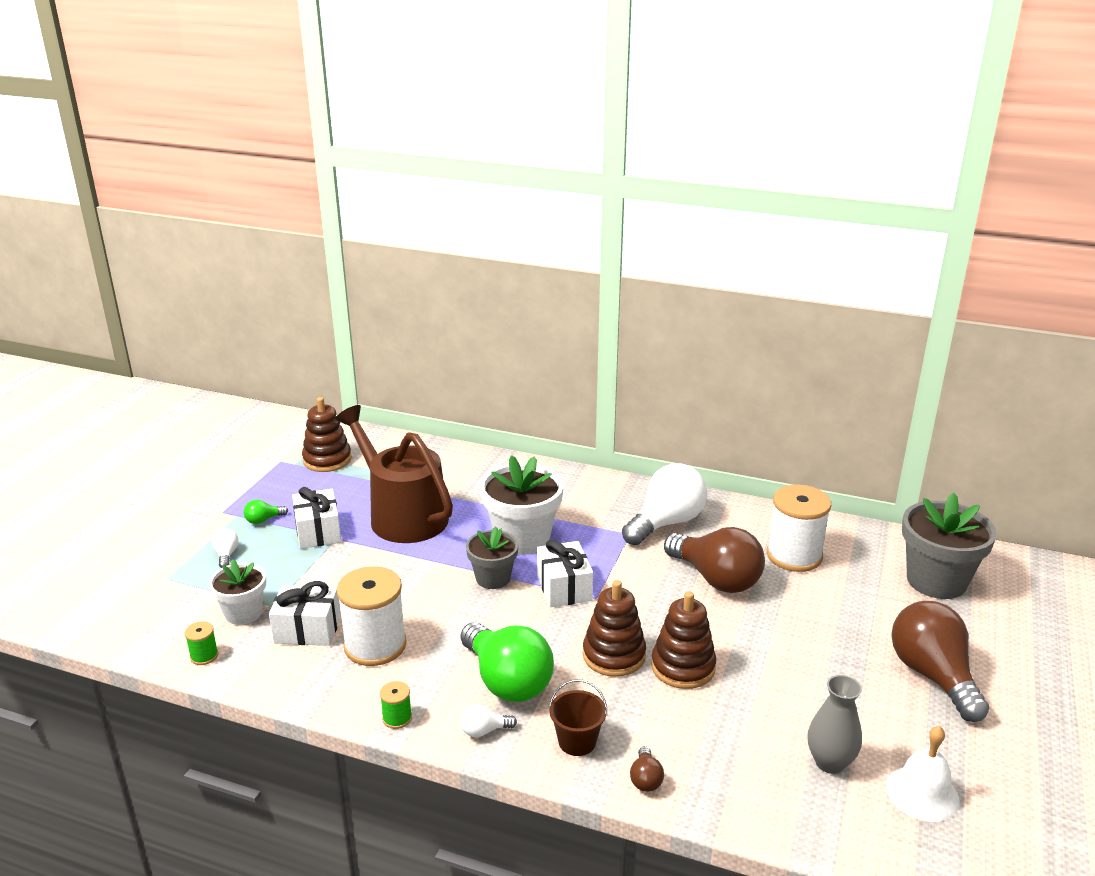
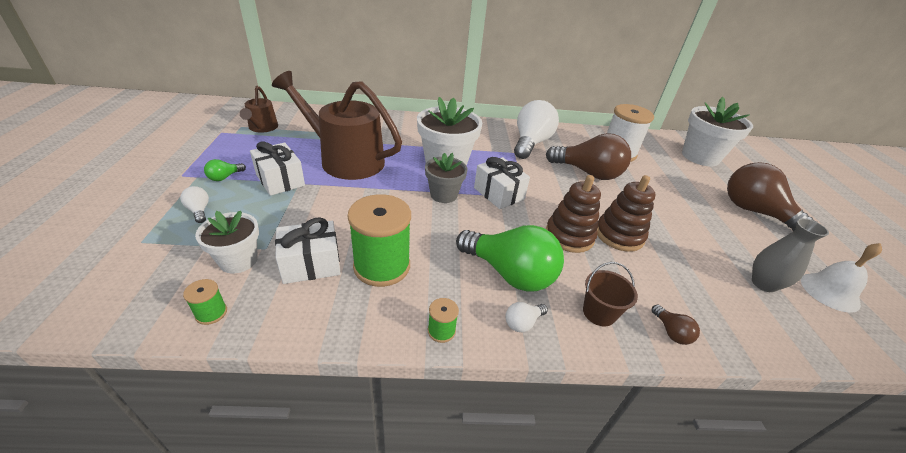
camera: 25 degrees left, 10 degrees up
brown stacking toy [302,397,352,472] -> brown watering can [240,86,278,133]
white spool [337,566,407,666] -> green spool [348,194,411,287]
grey flower pot [902,493,997,599] -> white flower pot [682,97,753,166]

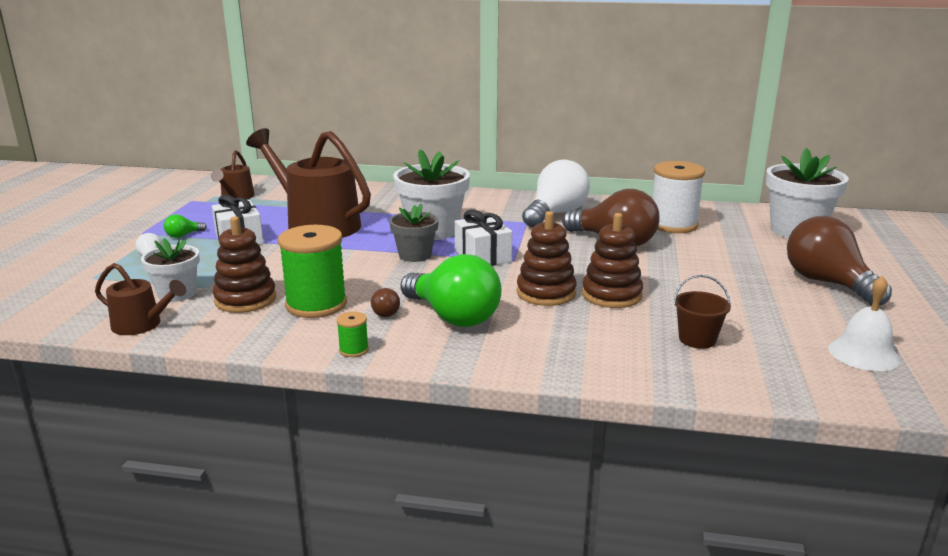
camera: 15 degrees right, 15 degrees down
green spool [183,279,227,325] -> brown watering can [95,263,186,335]
white gift [275,217,341,284] -> brown stacking toy [213,217,276,313]
white light bulb [506,302,548,332] -> none
brown bucket [583,262,638,326] -> brown bucket moved to [674,275,731,349]
brown light bulb [651,305,700,345] -> brown light bulb moved to [371,288,400,317]
grey vase [752,218,829,292] -> none

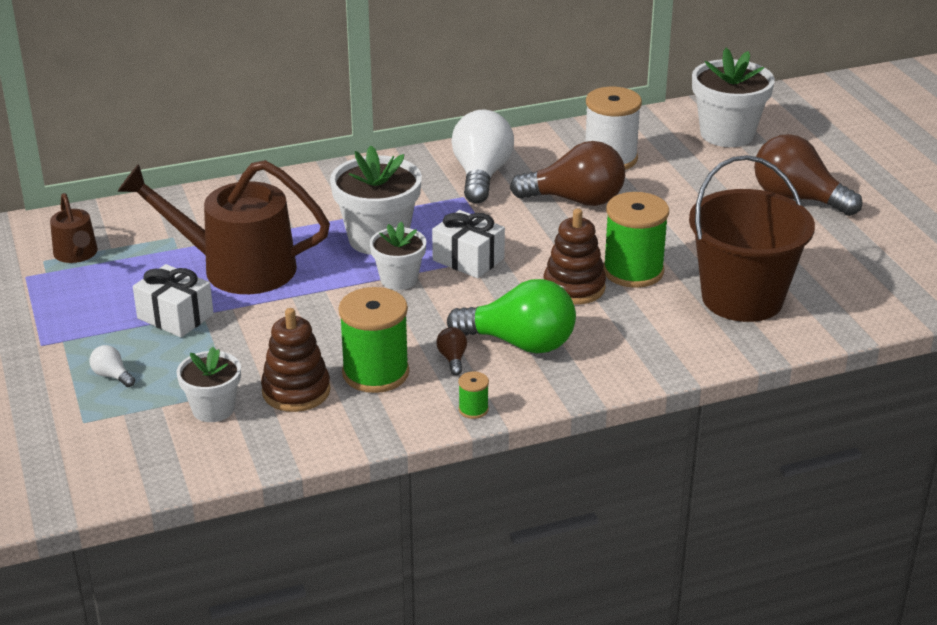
camera: 30 degrees left, 10 degrees up
brown watering can [95,263,186,335] -> none
green light bulb [164,214,207,238] -> none
brown light bulb [371,288,400,317] -> brown light bulb turned 150 degrees counterclockwise [436,327,467,375]
grey flower pot [389,203,439,262] -> white flower pot [370,221,426,290]
brown stacking toy [582,213,643,308] -> green spool [603,192,669,288]
brown bucket [674,275,731,349] -> brown bucket [689,155,815,322], size x2.38
white bell [828,276,900,371] -> none

